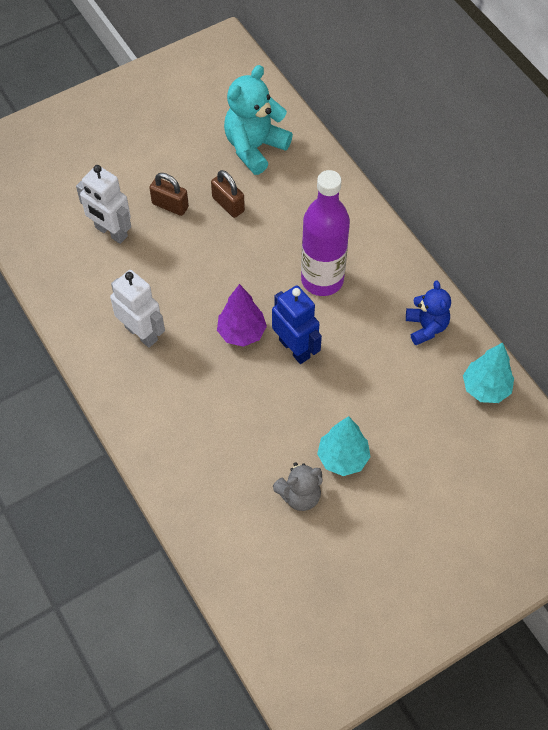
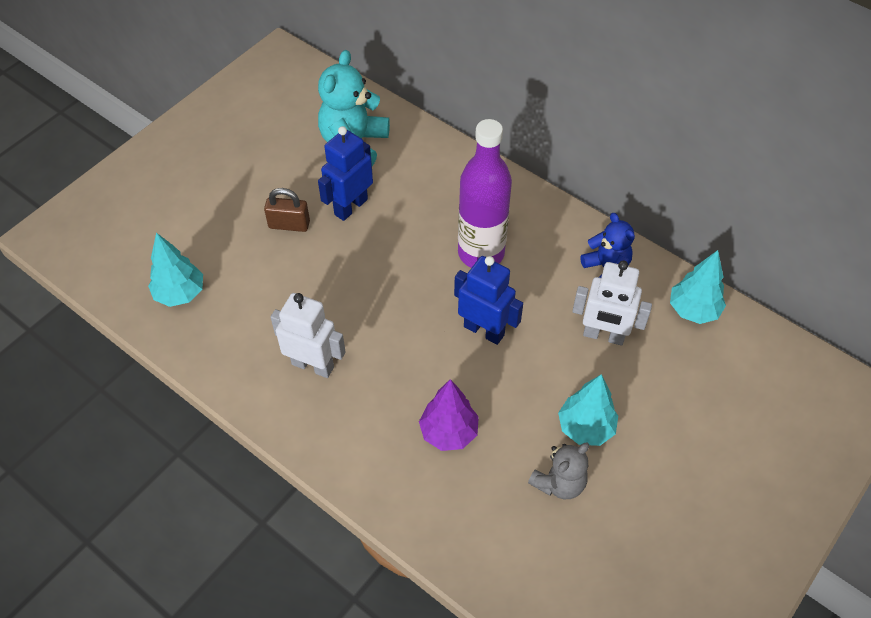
camera: 20 degrees left, 5 degrees down
white robot [76,165,131,244] -> white robot moved to [572,261,652,346]
brown padlock [211,170,245,218] -> blue robot [318,126,373,221]
purple tree [217,284,267,347] -> purple tree moved to [419,379,479,451]
none -> turquoise tree [148,233,203,307]

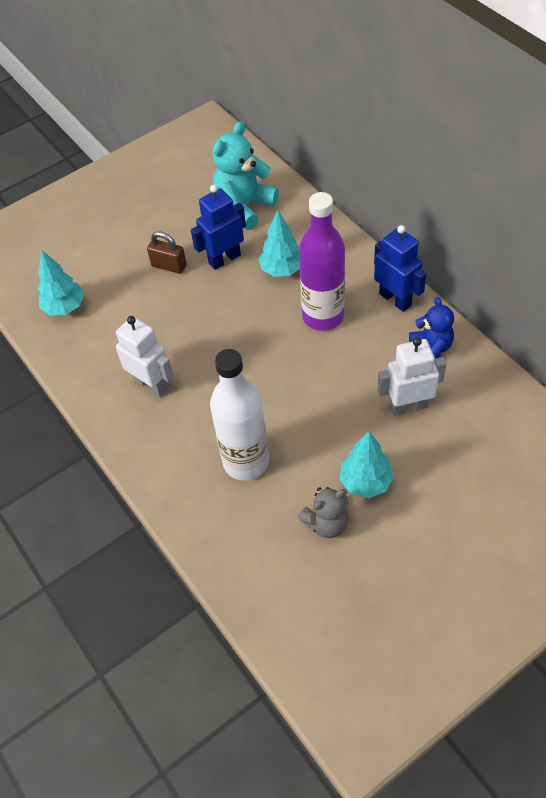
camera: 20 degrees right, 0 degrees up
purple tree [419,379,479,451] -> white bottle [210,349,269,481]
blue robot [454,256,523,345] -> blue robot moved to [374,225,427,312]
white robot [572,261,652,346] -> white robot turned 135 degrees clockwise [377,337,446,416]
turquoise tree [670,250,726,324] -> turquoise tree moved to [259,210,300,277]

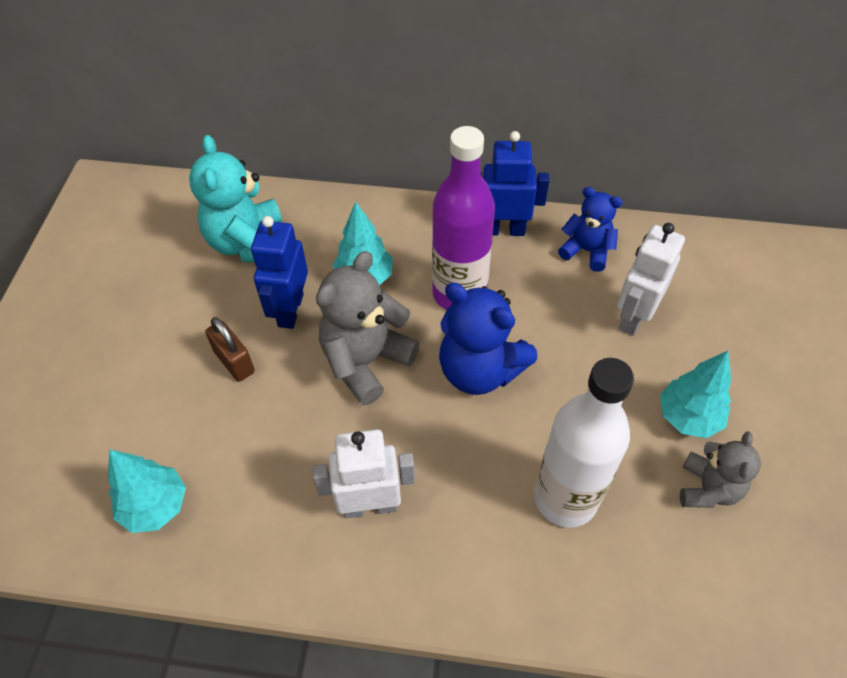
camera: 50 degrees left, 0 degrees up
brown padlock [147,231,187,274] -> brown padlock turned 75 degrees clockwise [205,317,255,382]
none -> grey teddy bear [316,251,420,406]
none -> blue teddy bear [439,283,537,395]

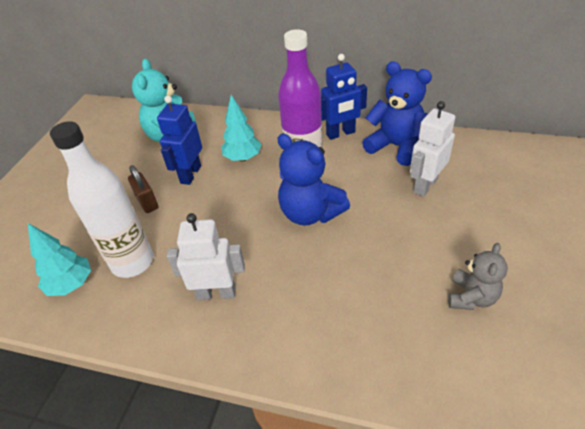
camera: 10 degrees right, 10 degrees down
grey teddy bear [316,251,420,406] -> none
blue robot [481,131,550,236] -> blue robot turned 150 degrees clockwise [321,54,367,140]
white bottle [534,358,634,528] -> white bottle moved to [50,121,153,278]
blue teddy bear [558,187,622,272] -> blue teddy bear [362,61,432,166], size x1.62
turquoise tree [660,351,731,438] -> none

